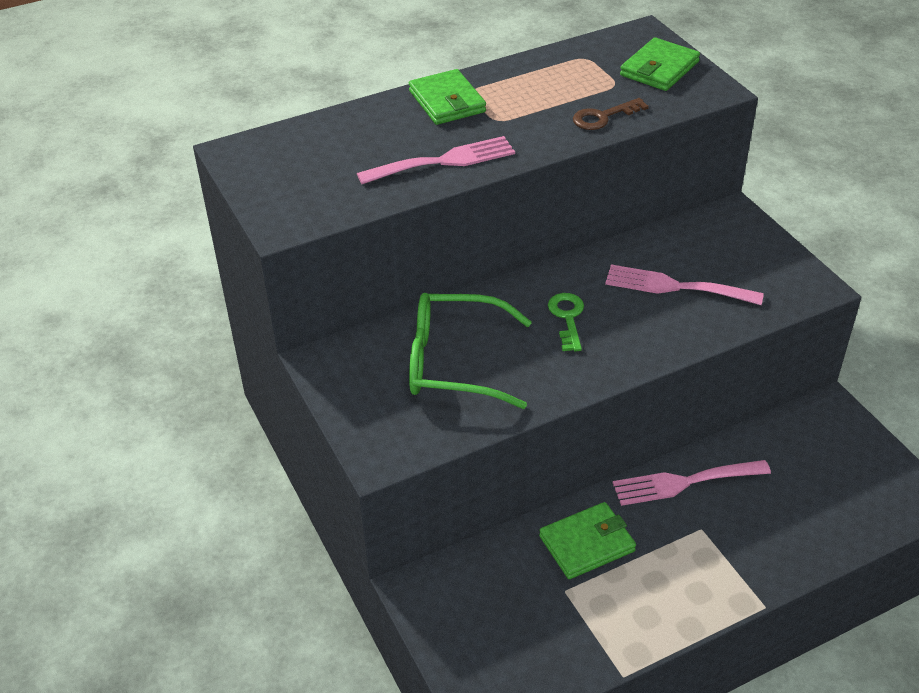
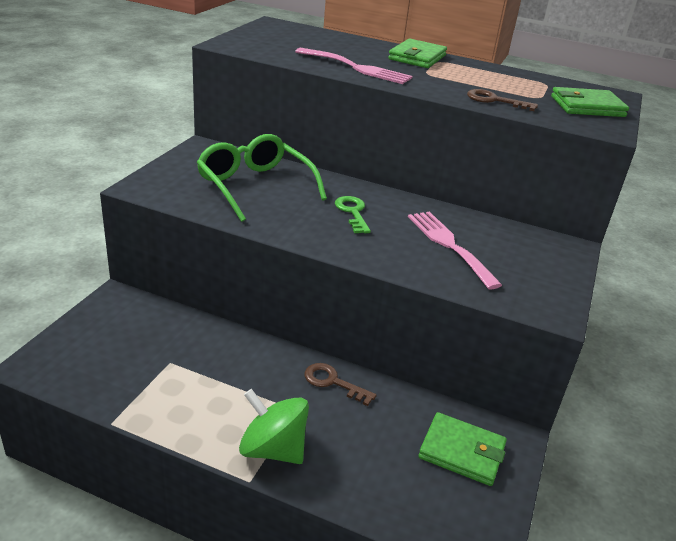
camera: 45 degrees right, 10 degrees down
green wallet [539,502,636,579] -> green wallet moved to [419,412,507,486]
green key [548,293,584,351] -> green key turned 60 degrees counterclockwise [335,196,371,233]
pink fork [613,460,771,506] -> brown key [304,363,377,406]
none -> green spinning top [239,389,309,464]

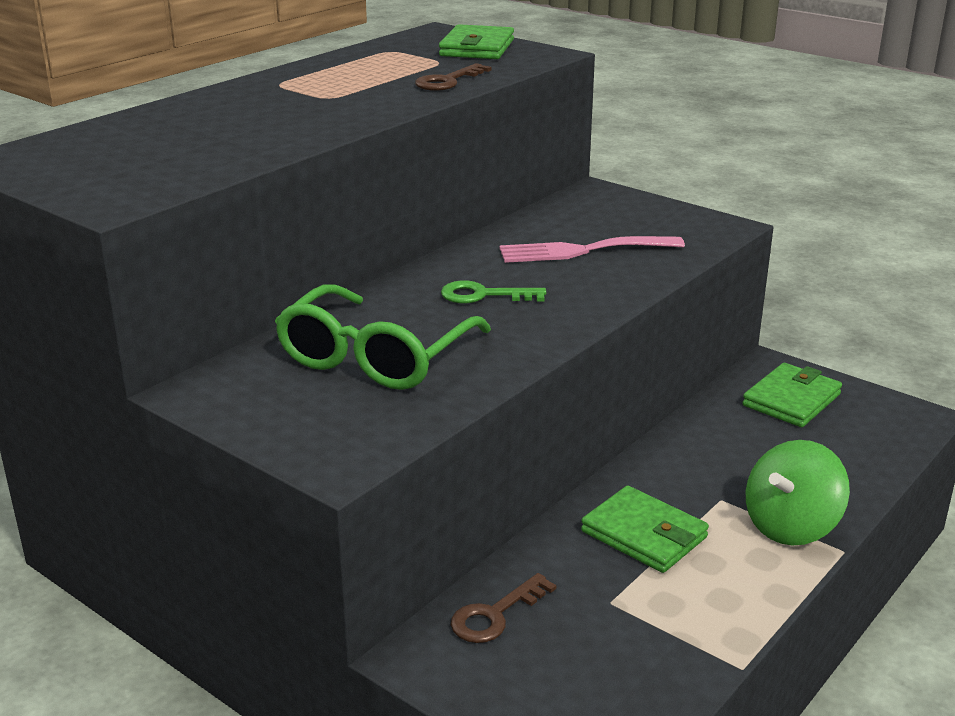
camera: 70 degrees left, 5 degrees down
green glasses [197,134,327,222] -> green glasses turned 45 degrees counterclockwise [275,284,491,390]
pink fork [295,48,413,84] -> none
brown key [304,363,377,406] -> brown key moved to [451,573,556,643]
green wallet [388,38,447,68] -> green wallet moved to [581,485,709,573]

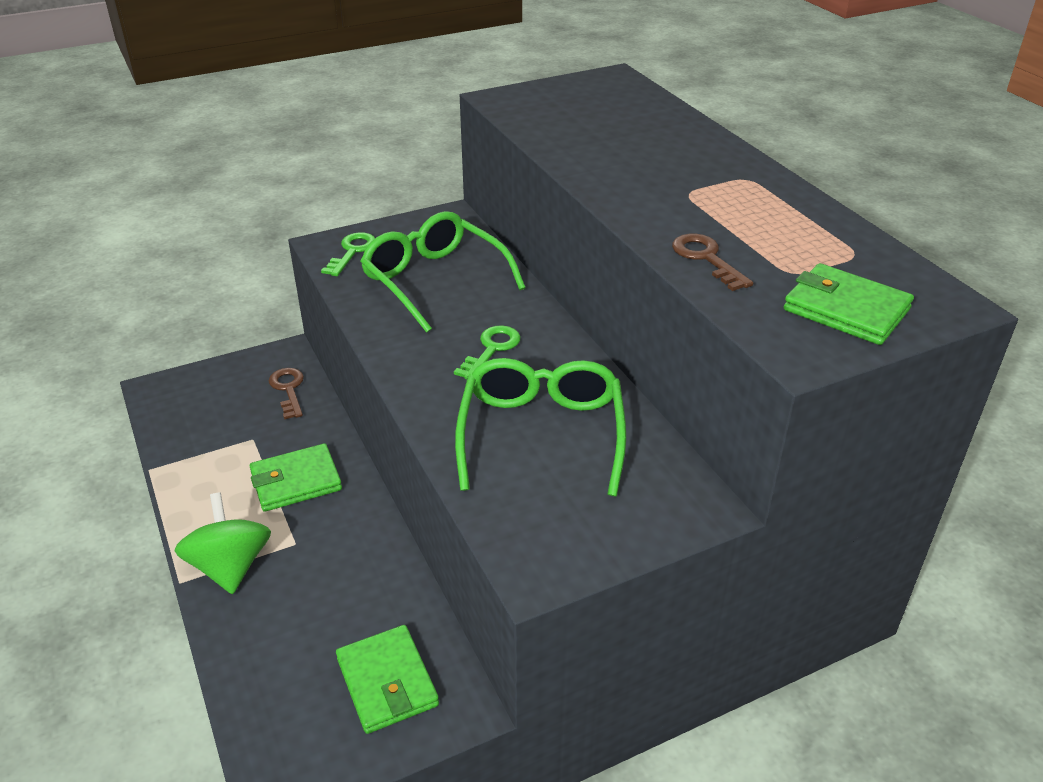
camera: 115 degrees right, 10 degrees up
pink fork [499,236,685,263] -> green glasses [455,358,626,496]
none -> green key [321,232,375,276]

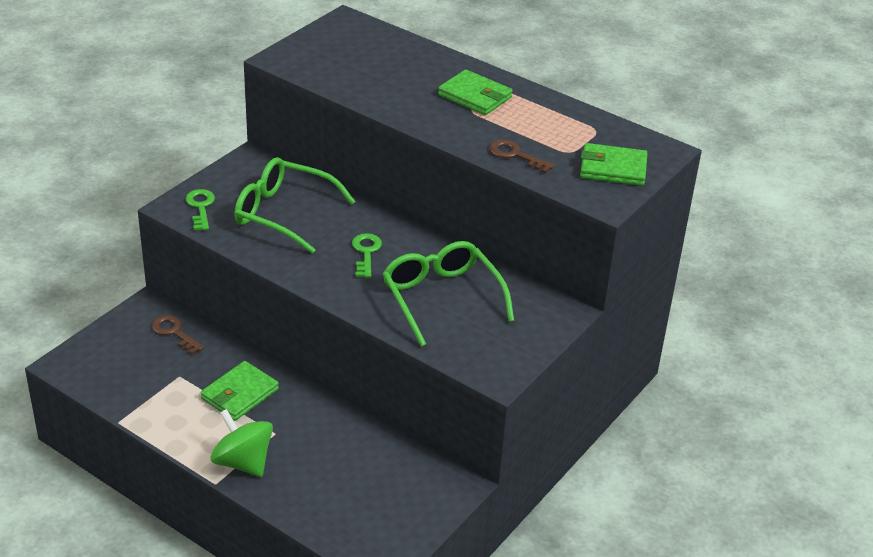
camera: 30 degrees left, 0 degrees up
green wallet [336,625,439,734] -> green wallet moved to [438,70,513,115]

